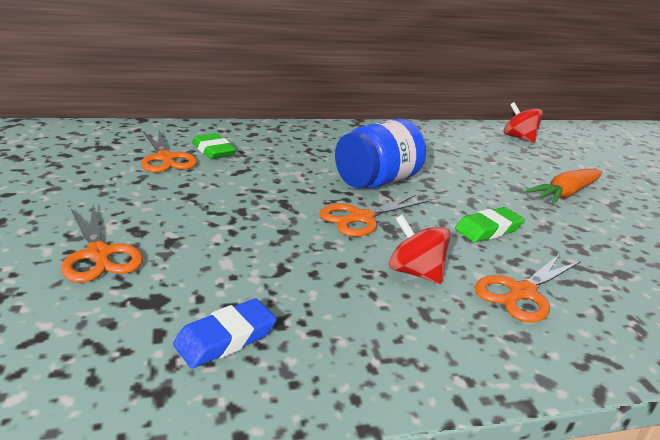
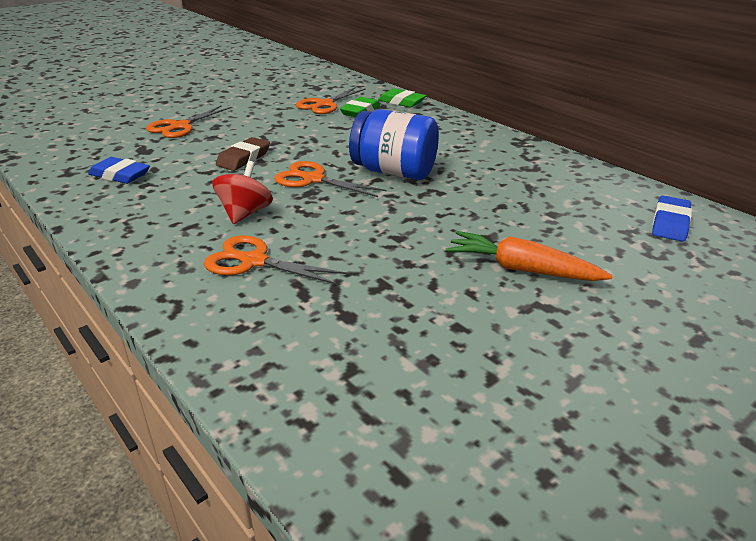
camera: 65 degrees right, 5 degrees up
green eraser [455,207,525,242] -> green eraser moved to [378,88,426,107]
red spinning top [503,102,543,143] -> blue eraser [652,195,692,242]
none -> brown eraser [216,137,270,171]

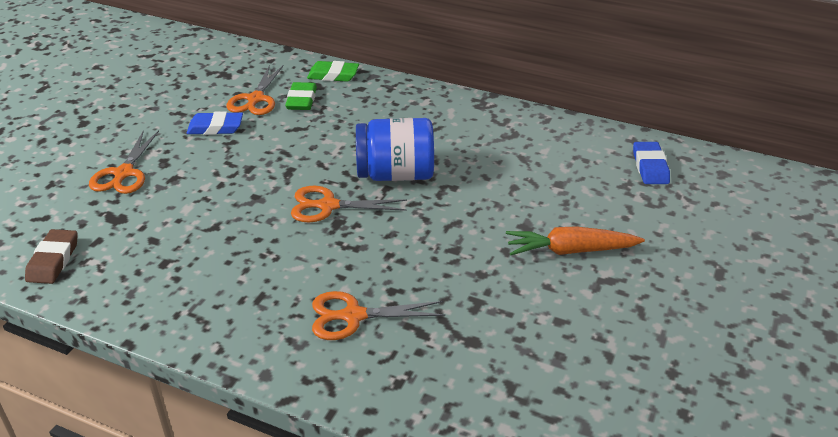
camera: 25 degrees left, 5 degrees up
blue eraser [88,157,150,184] -> blue eraser moved to [187,111,243,135]
red spinning top [212,161,273,224] -> none
brown eraser [216,137,270,171] -> brown eraser moved to [25,229,78,284]

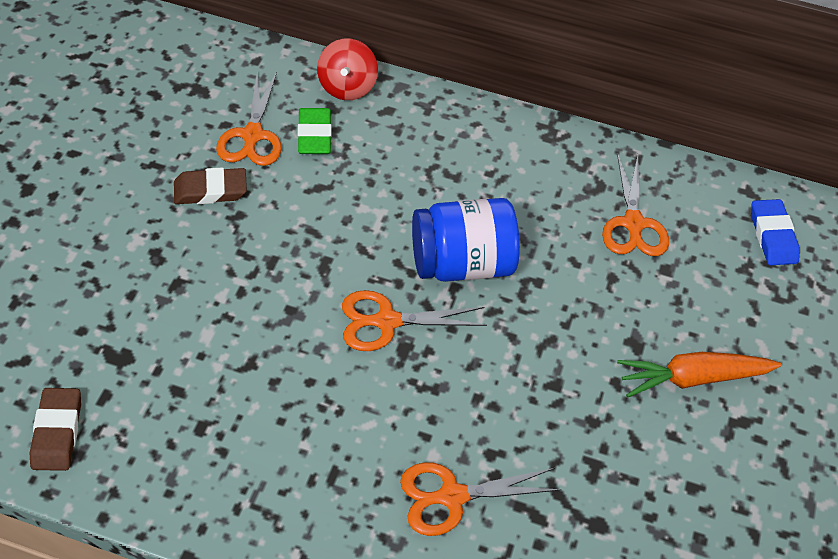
camera: 10 degrees left, 15 degrees up
orange scissors [89,130,159,194] -> orange scissors moved to [602,153,669,256]
blue eraser [187,111,243,135] -> brown eraser [174,167,247,204]
green eraser [307,61,359,82] -> red spinning top [317,39,378,100]

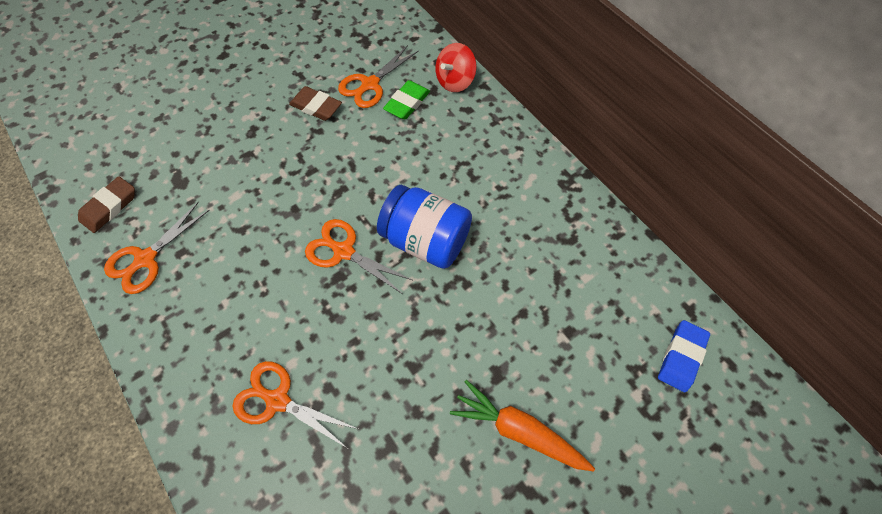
camera: 40 degrees right, 10 degrees up
orange scissors [602,153,669,256] -> orange scissors moved to [104,201,210,294]

